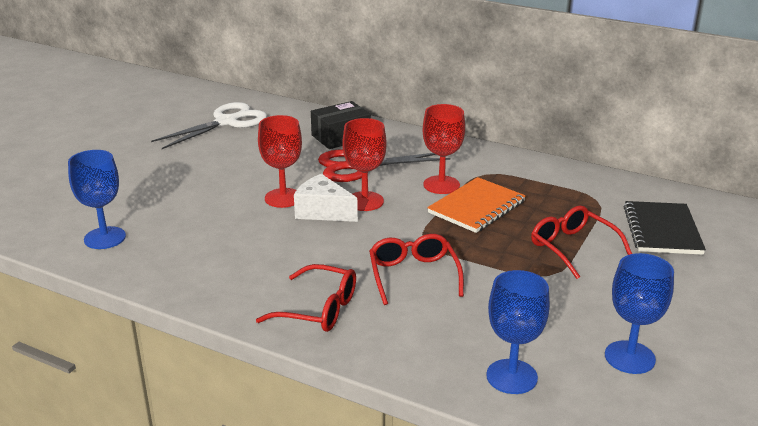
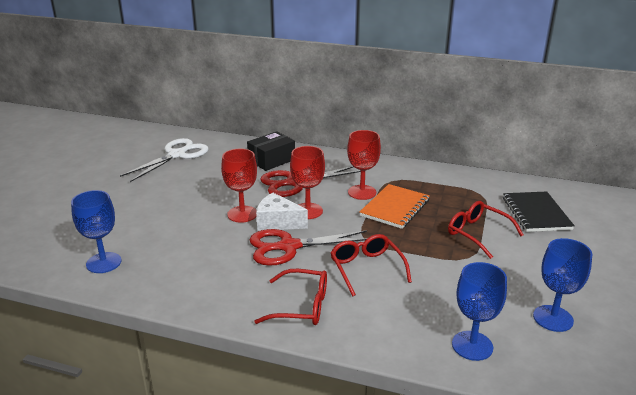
camera: 10 degrees left, 0 degrees up
none -> red scissors [250,229,367,266]

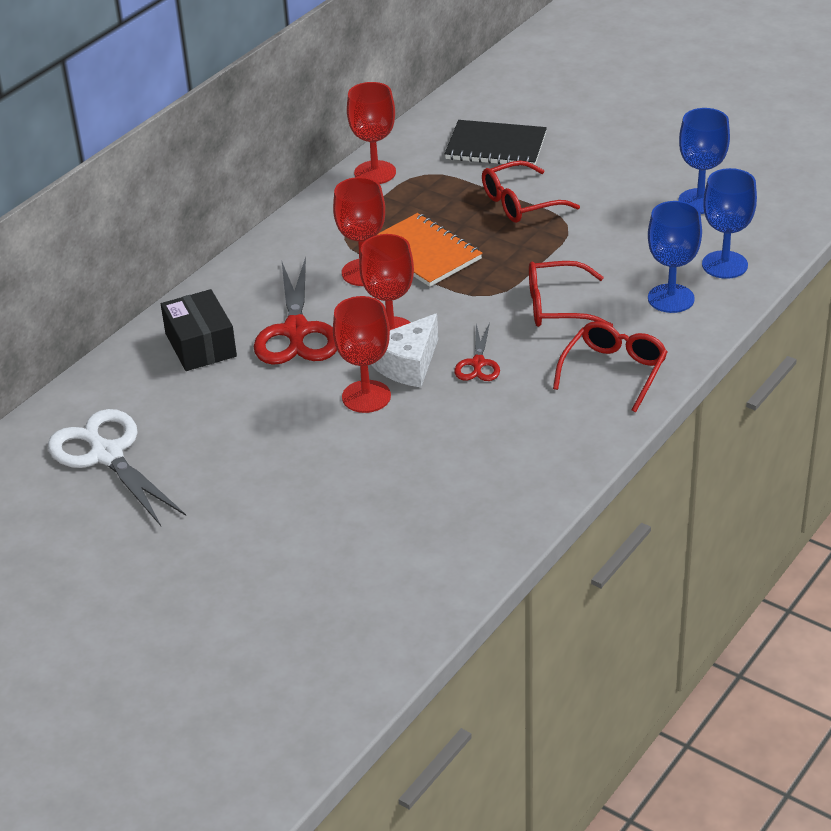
camera: 70 degrees left, 10 degrees up
blue goblet [71,190,121,273] -> blue goblet moved to [648,201,702,313]
red scissors [250,229,367,266] -> red scissors [454,322,500,381], size x0.52
none -> red goblet [347,82,396,184]

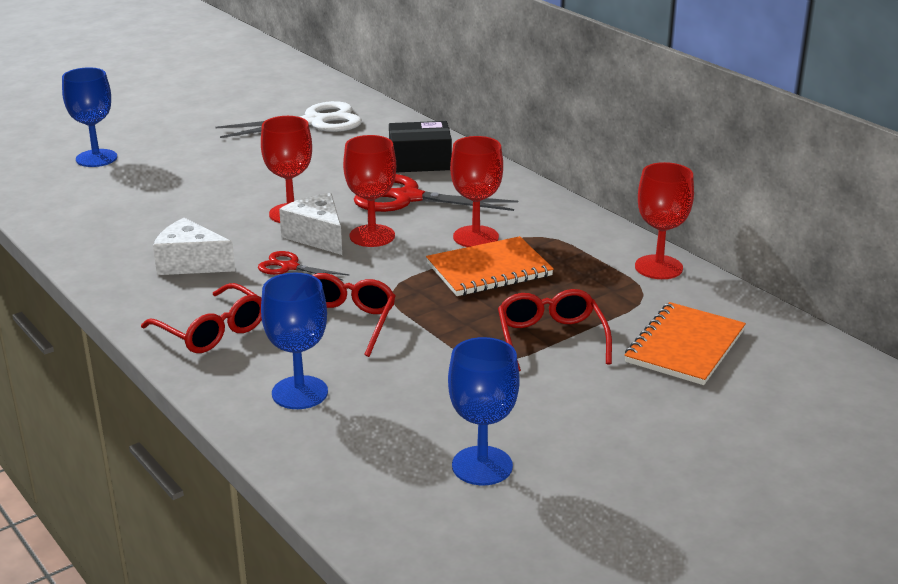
camera: 105 degrees right, 10 degrees down
black notebook [445,120,547,166] -> orange notebook [624,302,746,385]
blue goblet [702,168,757,279] -> blue goblet moved to [62,67,117,167]
none -> white cheese [153,218,235,275]

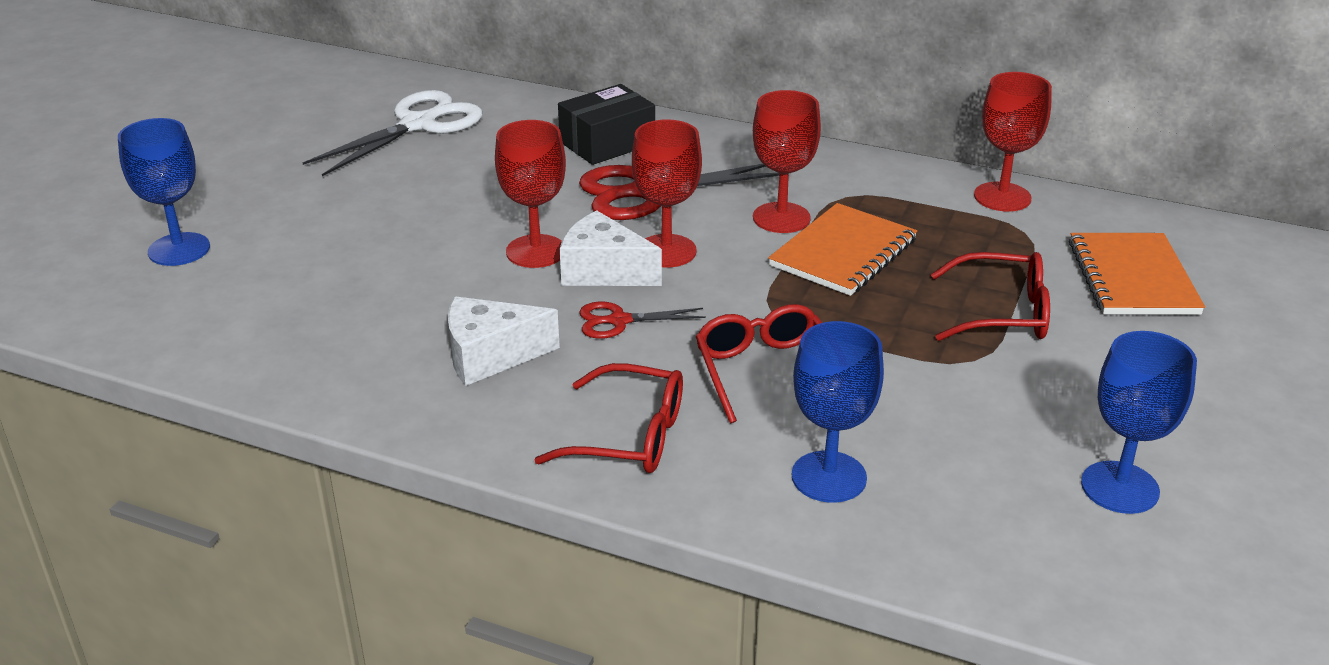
camera: 30 degrees left, 5 degrees up
red glasses [498,289,612,371] -> red glasses turned 135 degrees clockwise [931,252,1050,341]

